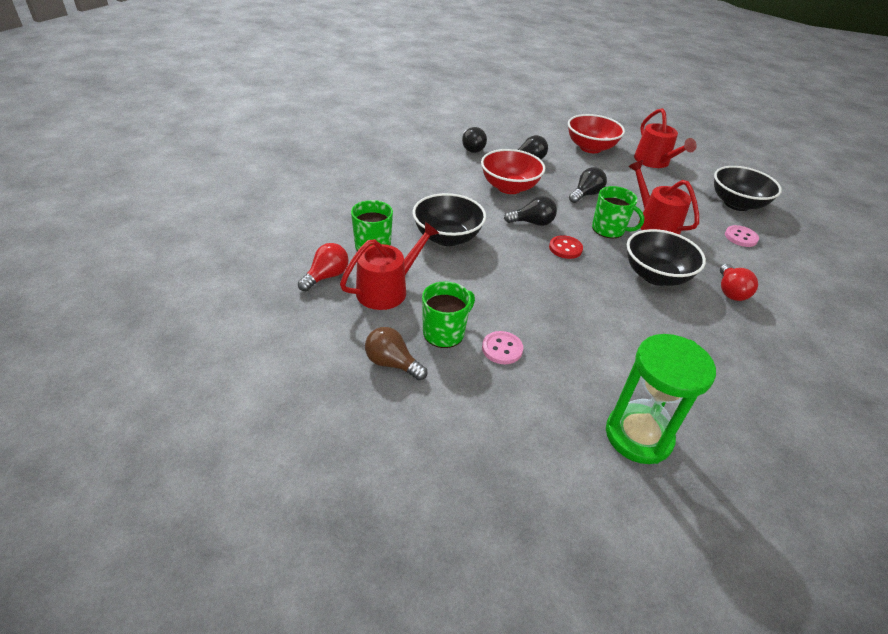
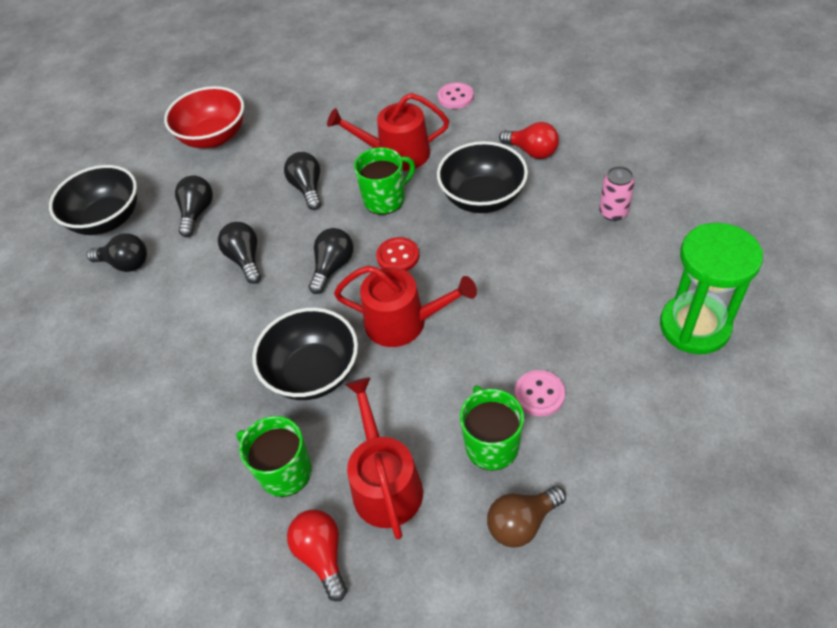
camera: 55 degrees left, 10 degrees up
red bowl [481,149,545,194] -> black light bulb [218,222,261,284]
red watering can [634,108,697,168] -> red watering can moved to [334,265,477,347]
black bowl [714,166,782,211] -> black bowl moved to [49,165,137,235]
none -> pink can [599,166,635,221]

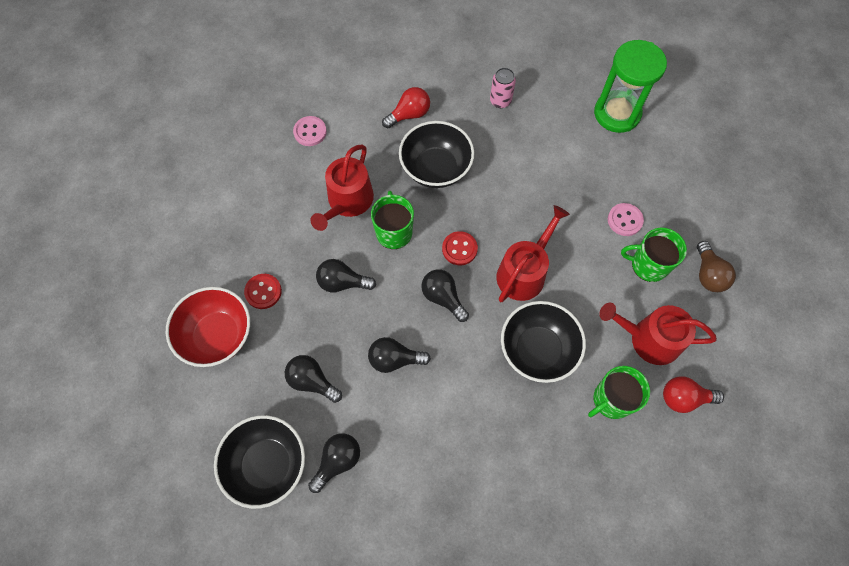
camera: 70 degrees left, 15 degrees up
none -> red button [244,274,282,309]

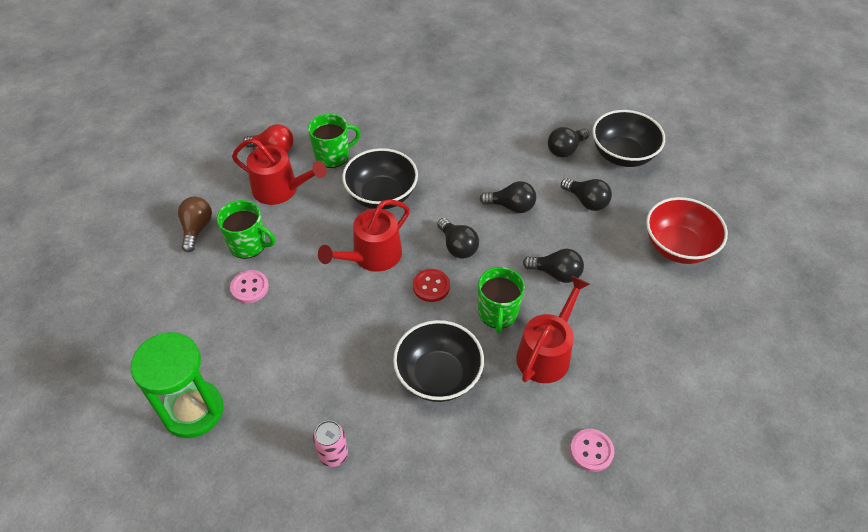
camera: 170 degrees left, 15 degrees down
red button [244,274,282,309] -> none
red light bulb [382,87,430,128] -> none

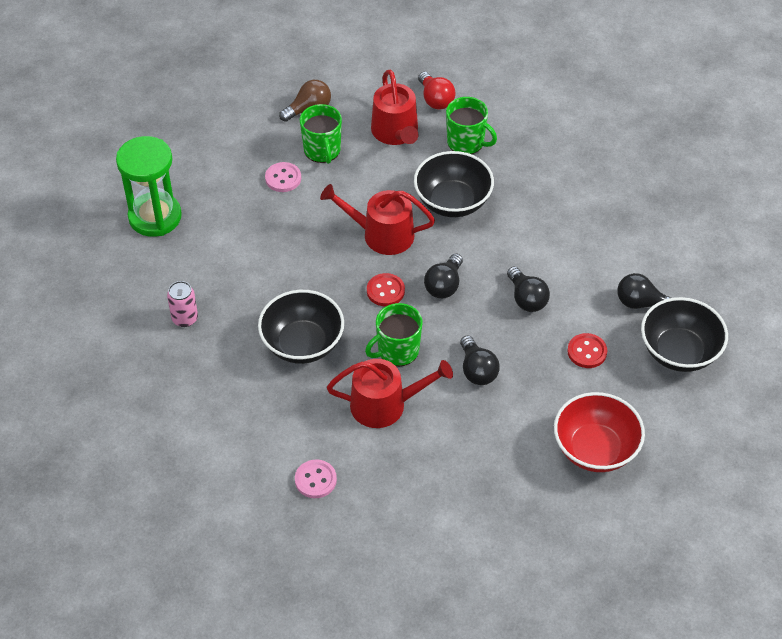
camera: 55 degrees right, 0 degrees up
black light bulb [561,178,612,211] -> red button [567,333,607,368]

